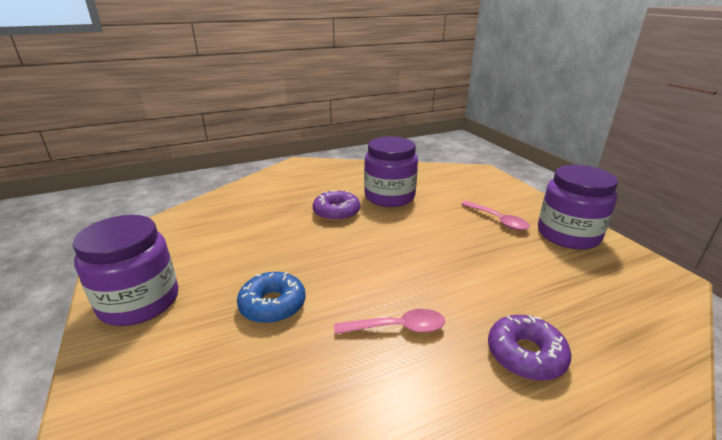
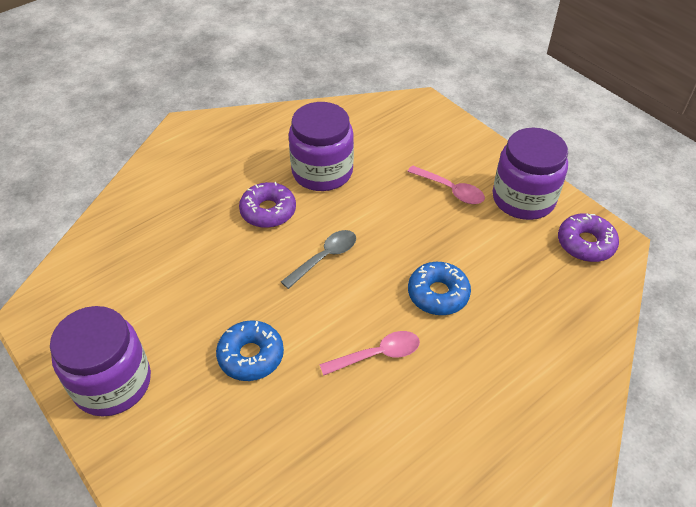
camera: 15 degrees left, 20 degrees up
purple donut [488,315,571,381] -> purple donut moved to [558,213,619,262]
none -> grey spoon [281,230,356,289]
none -> blue donut [408,262,471,315]

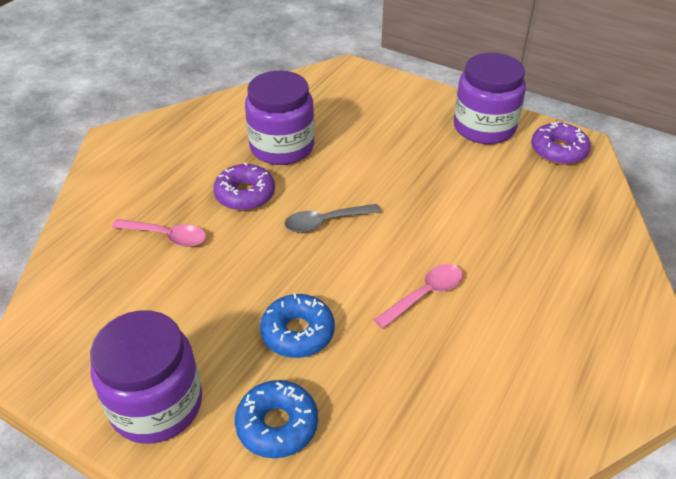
camera: 20 degrees left, 5 degrees down
grey spoon [281,230,356,289] -> grey spoon turned 135 degrees counterclockwise [284,204,381,233]
pink spoon [407,165,485,204] -> pink spoon moved to [112,219,206,247]
blue donut [408,262,471,315] -> blue donut moved to [235,380,318,458]

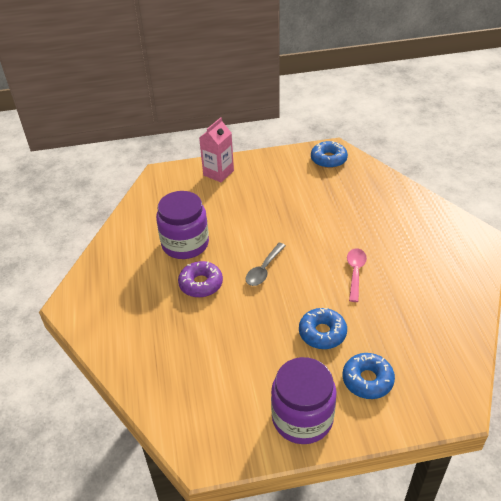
camera: 40 degrees left, 0 degrees up
pink spoon [112,219,206,247] -> none
purple jar [454,53,526,144] -> none
purple donut [531,121,591,165] -> blue donut [311,141,348,168]
none -> pink carton [199,117,234,182]

